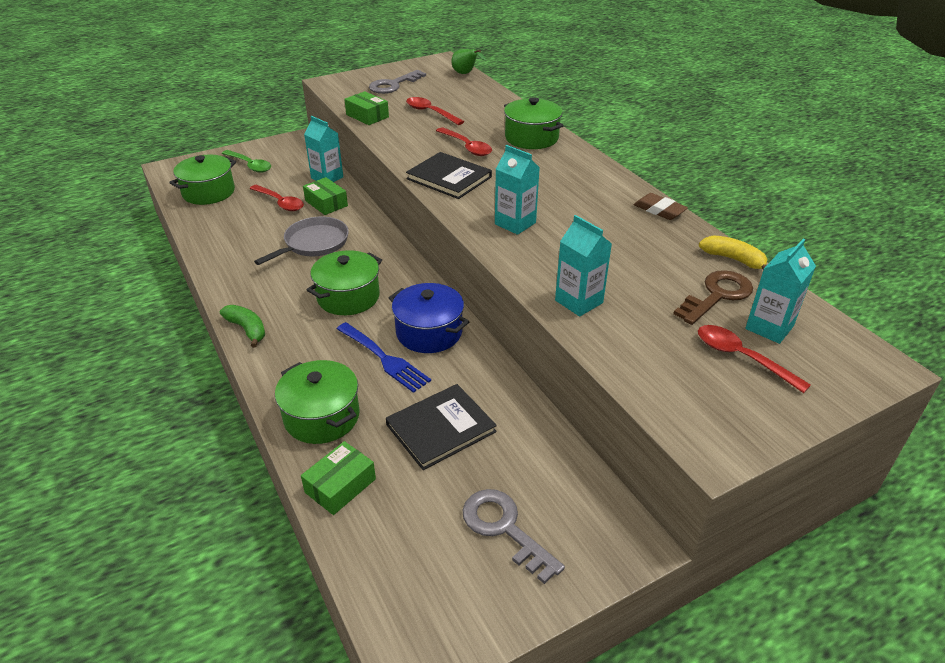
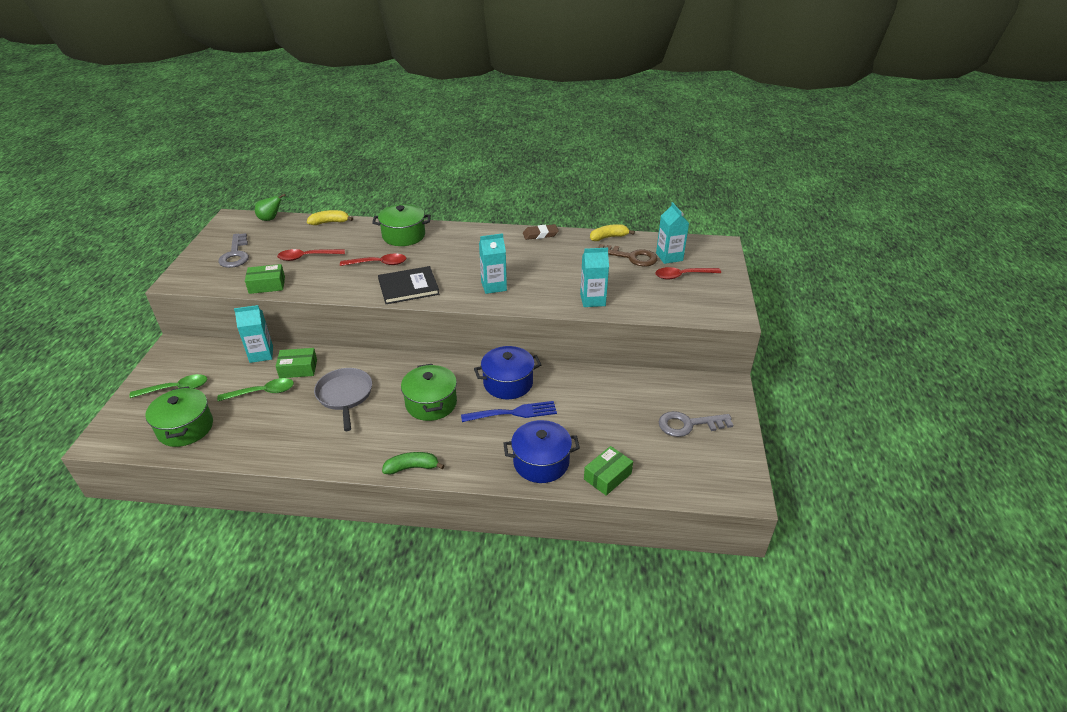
camera: 55 degrees left, 0 degrees up
red spoon [249,185,304,211] -> green spoon [217,378,294,401]
green pot [275,360,360,444] -> blue pot [503,420,580,483]
green box [301,441,376,515] -> green box turned 60 degrees clockwise [584,446,633,496]
black book [386,384,497,470] -> none
brown key [673,270,753,325] -> brown key turned 120 degrees clockwise [598,244,658,266]
none -> yellow banana [307,210,353,225]

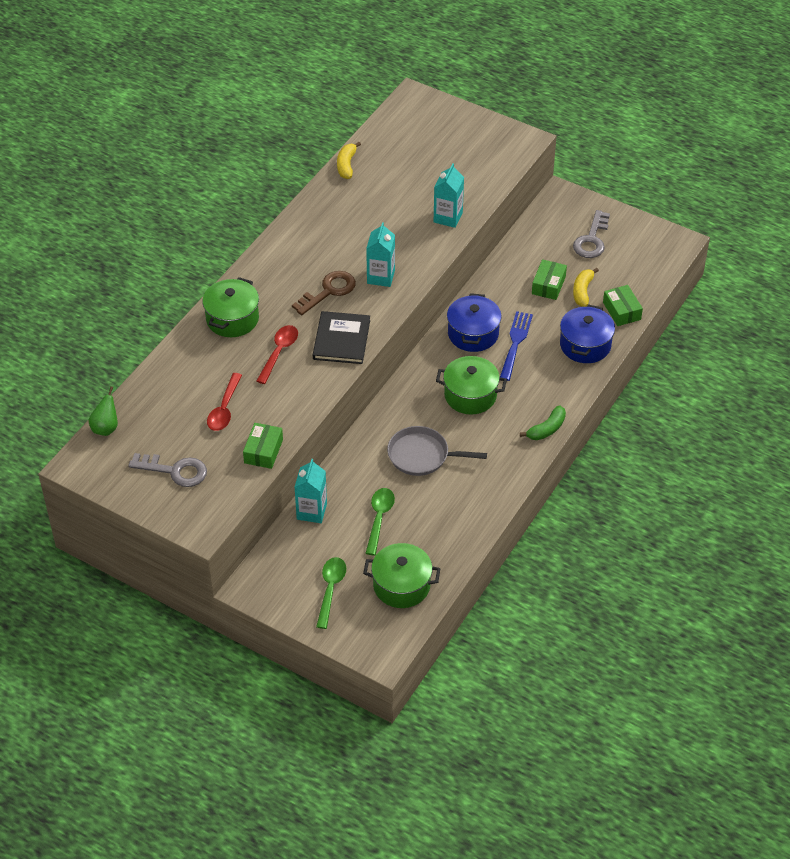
camera: 65 degrees left, 10 degrees up
green box [276,348,317,378] -> green box moved to [532,259,567,300]
yellow banana [307,210,353,225] -> yellow banana moved to [573,268,599,307]
green banana [382,452,445,475] -> green banana turned 150 degrees counterclockwise [520,405,566,440]
brown eraser [523,224,559,240] -> none
brown key [598,244,658,266] -> brown key moved to [292,271,356,315]
red spoon [655,267,721,280] -> none
turquoise carton [656,202,689,264] -> none

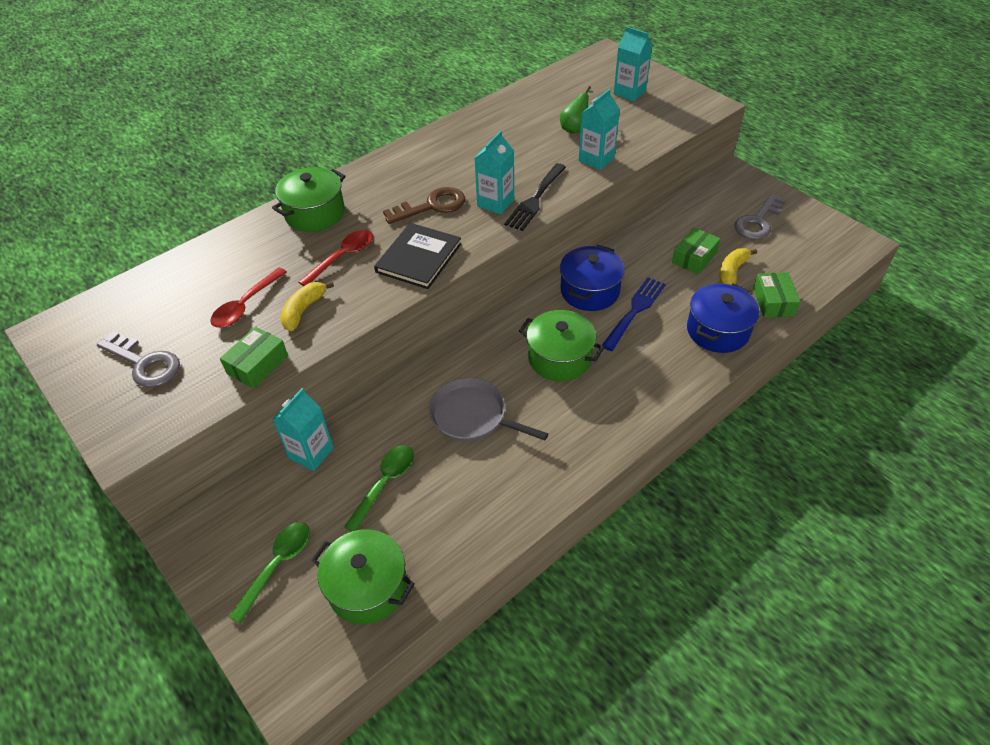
camera: 20 degrees right, 0 degrees up
green pear [88,386,118,436] -> green pear moved to [560,86,593,134]
yellow banana [337,142,361,179] -> yellow banana moved to [280,281,334,331]
green banana [520,405,566,440] -> none
none -> black fork [504,163,566,231]
none -> turquoise carton [614,26,652,101]

